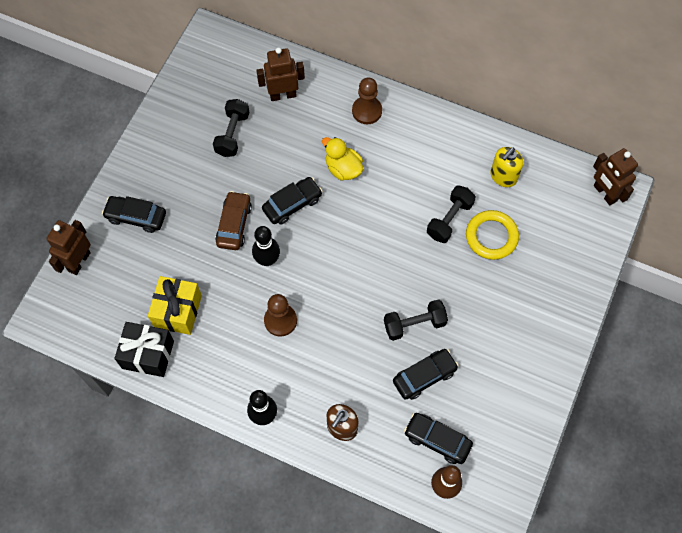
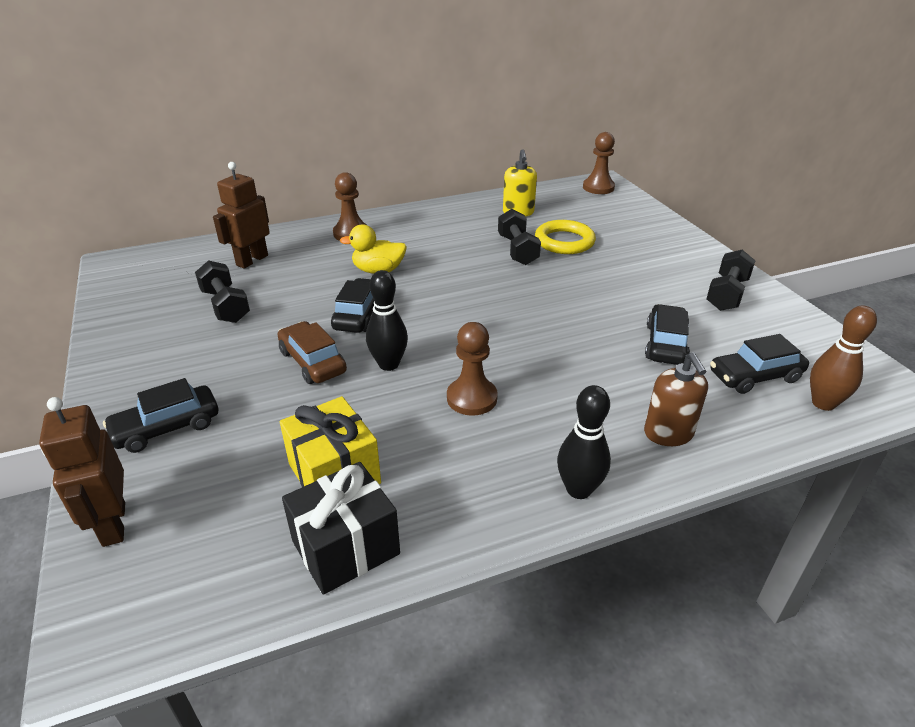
camera: 45 degrees left, 30 degrees down
black dumbbell [384,299,448,341] -> black dumbbell moved to [706,250,755,311]
brown robot [593,148,638,205] -> brown pawn [583,132,615,194]

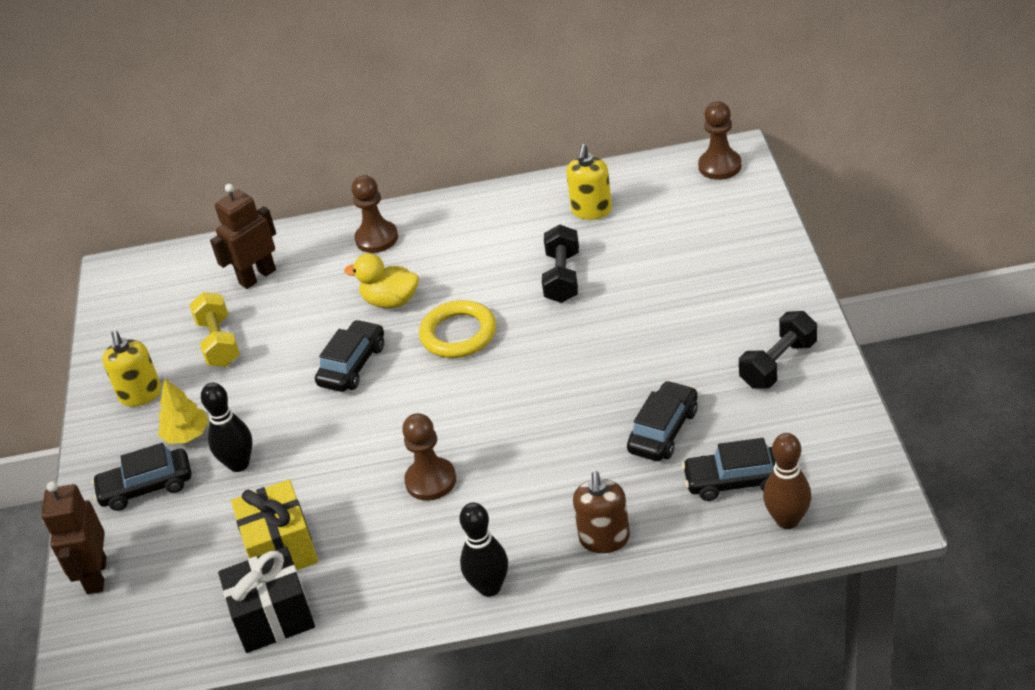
camera: 20 degrees right, 5 degrees up
black dumbbell [195,260,250,323] -> yellow dumbbell [190,292,240,367]
brown car [277,321,347,384] -> none
black bowling pin [366,270,408,371] -> black bowling pin moved to [201,383,253,472]
yellow ring [535,220,596,254] -> yellow ring moved to [419,300,496,358]
none -> yellow soap dispenser [102,330,162,407]
none -> yellow tree [158,379,209,444]

